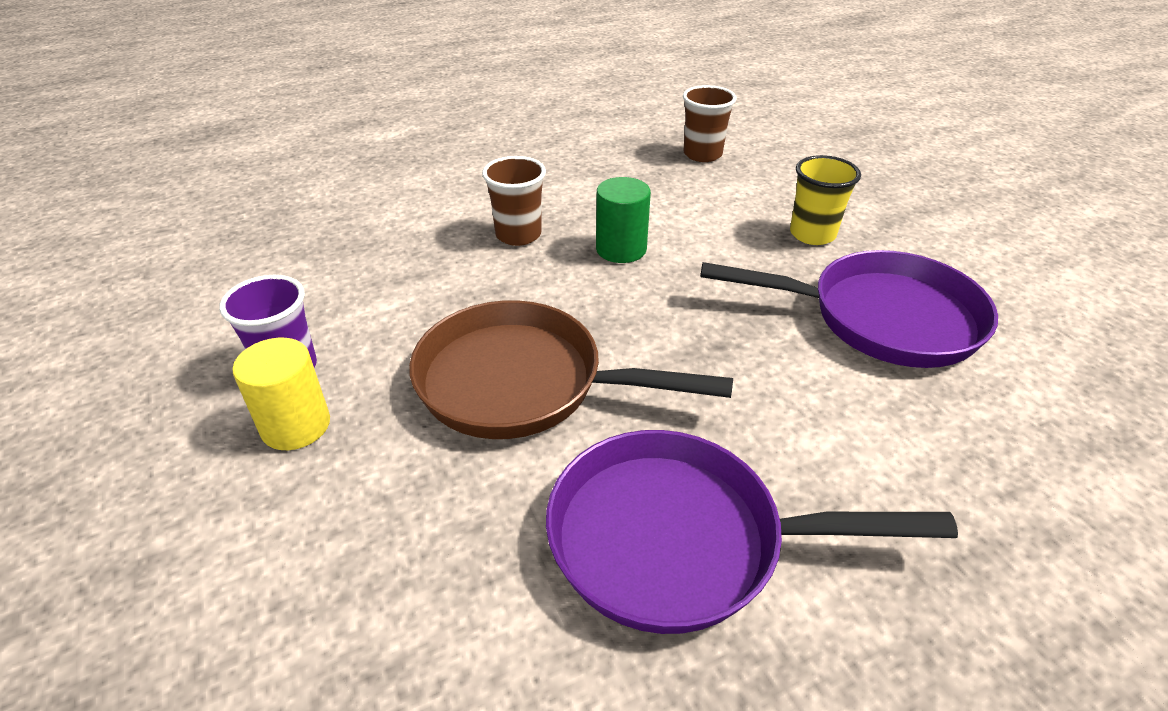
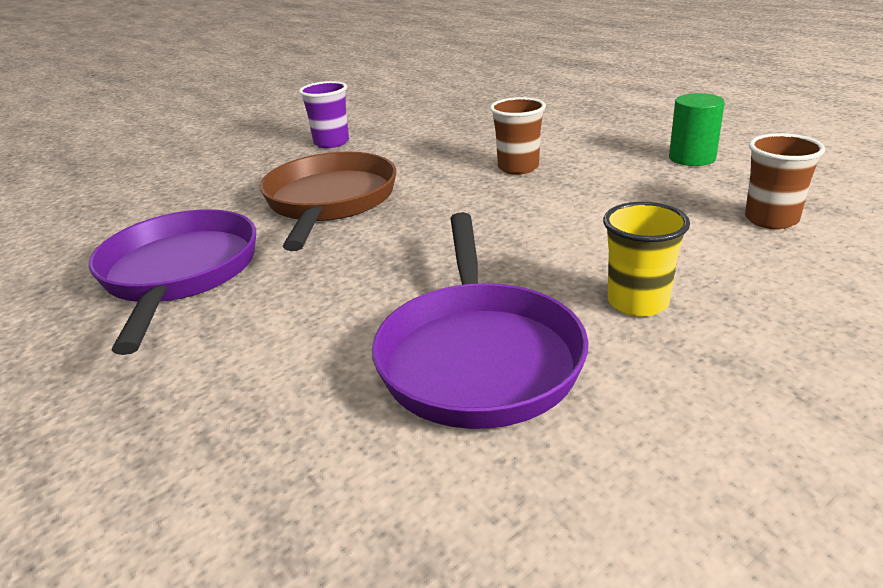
camera: 80 degrees right, 10 degrees down
yellow cylinder [232,338,330,450] -> none
green cylinder [596,177,651,263] -> green cylinder moved to [669,93,725,166]

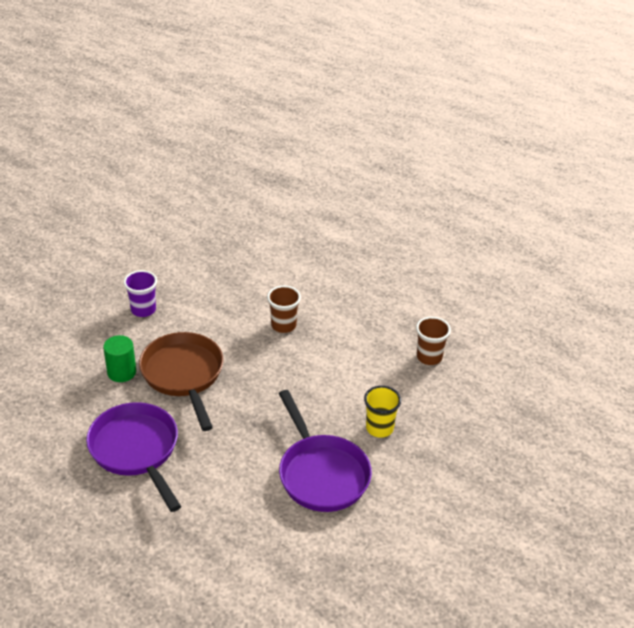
camera: 25 degrees left, 10 degrees up
green cylinder [669,93,725,166] -> green cylinder moved to [103,335,136,382]

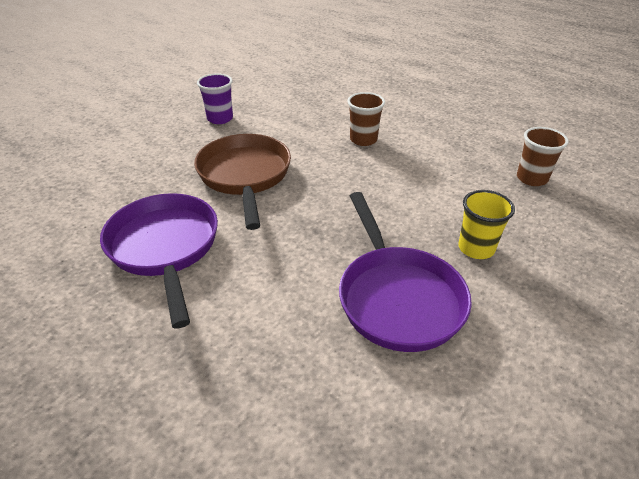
camera: 10 degrees right, 0 degrees up
green cylinder [103,335,136,382] -> none

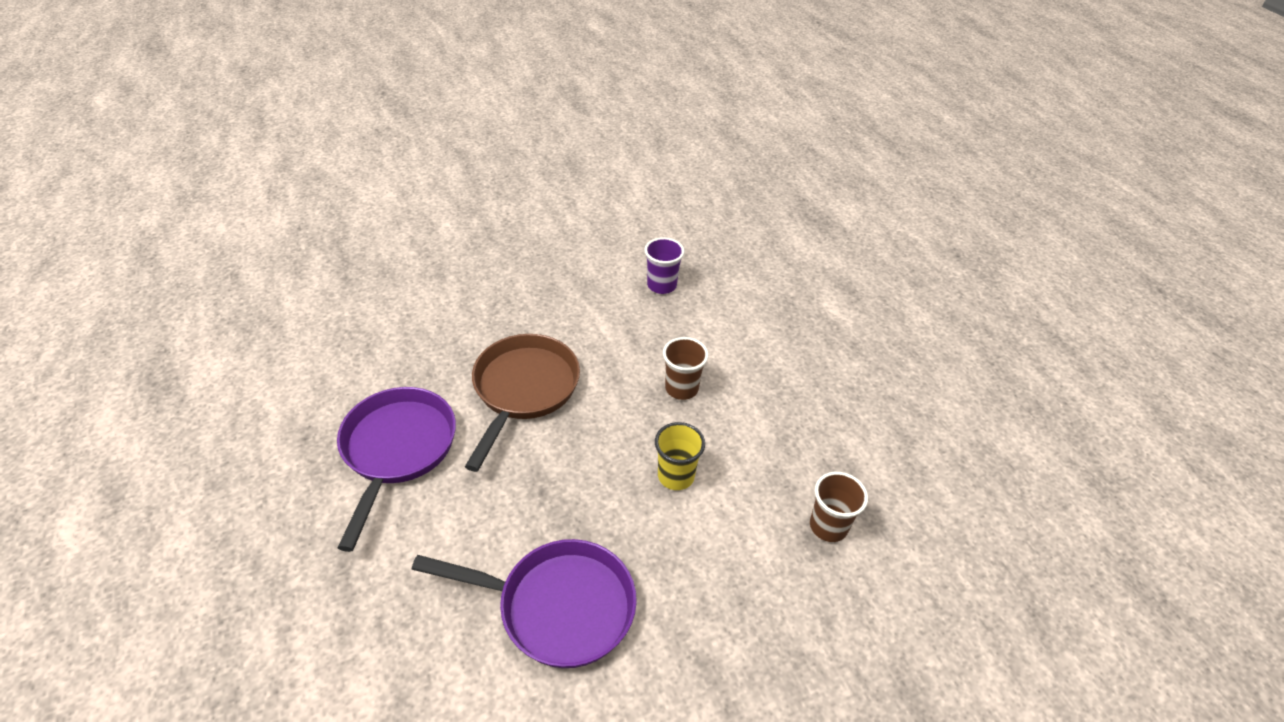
camera: 25 degrees right, 5 degrees up
purple cup [197,73,233,124] -> purple cup moved to [644,237,685,294]
purple pan [339,192,472,352] -> purple pan turned 90 degrees counterclockwise [411,539,637,668]
yellow cup [458,190,515,259] -> yellow cup moved to [655,422,705,490]

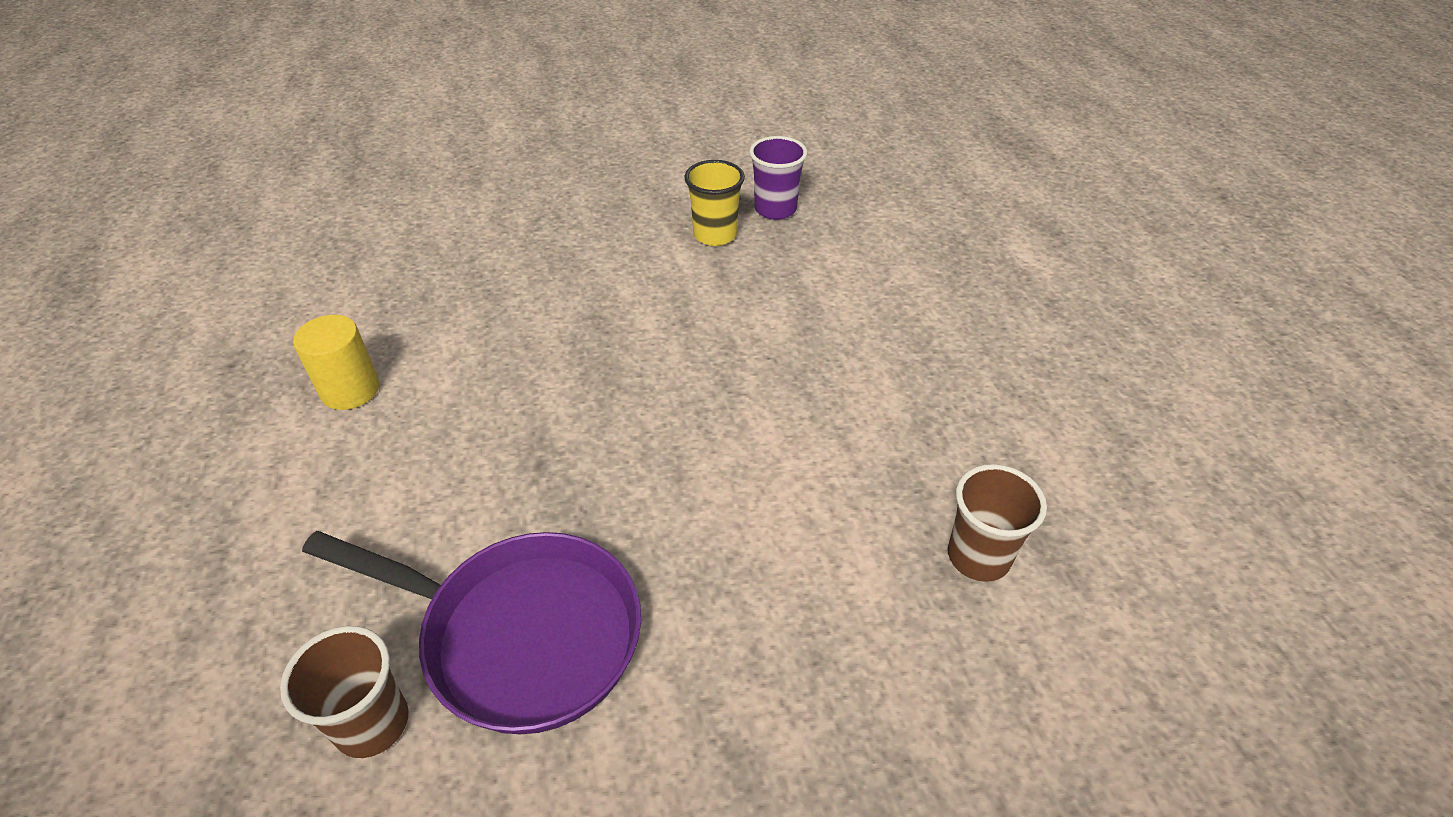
camera: 10 degrees right, 0 degrees up
purple pan [337,387,456,552] -> yellow cylinder [293,315,379,410]
brown pan [465,334,580,472] -> none
yellow cup [655,422,705,490] -> yellow cup moved to [684,160,745,246]
brown cup [663,337,708,400] -> brown cup moved to [280,626,409,758]

